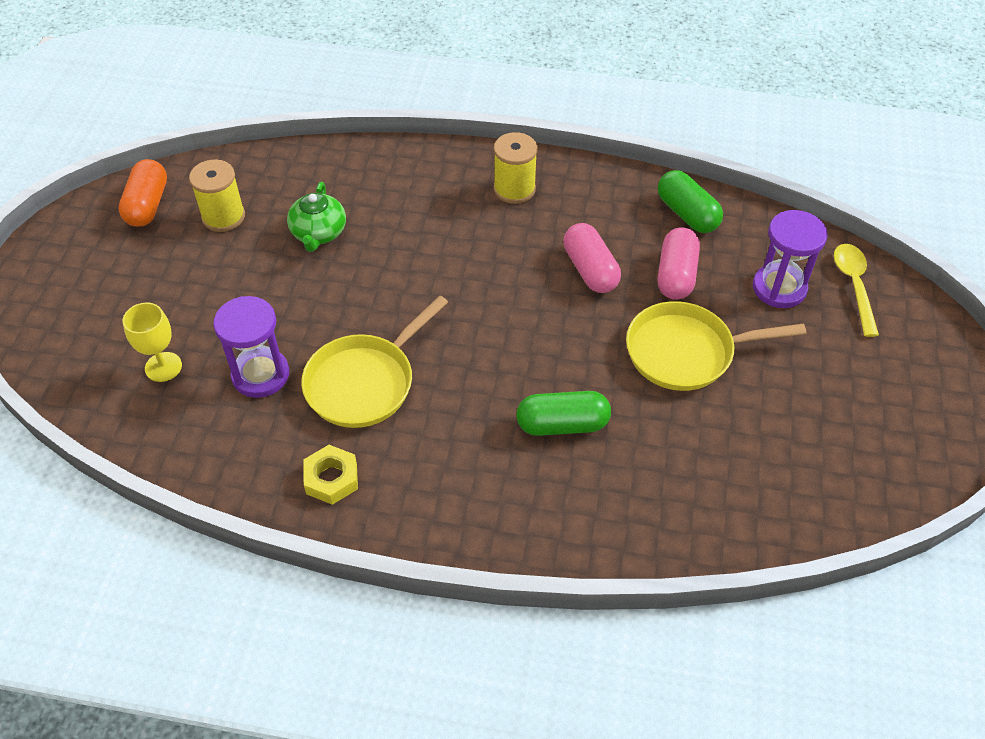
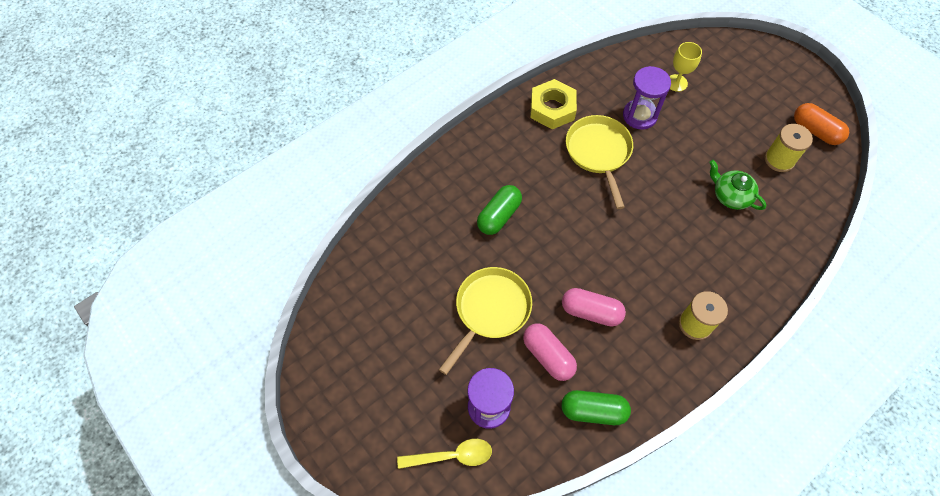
camera: 130 degrees right, 10 degrees up
yellow nut [303,445,358,505] -> yellow nut [530,79,577,129], size x1.53
yellow spoon [834,244,879,337] -> yellow spoon turned 45 degrees counterclockwise [397,439,492,469]

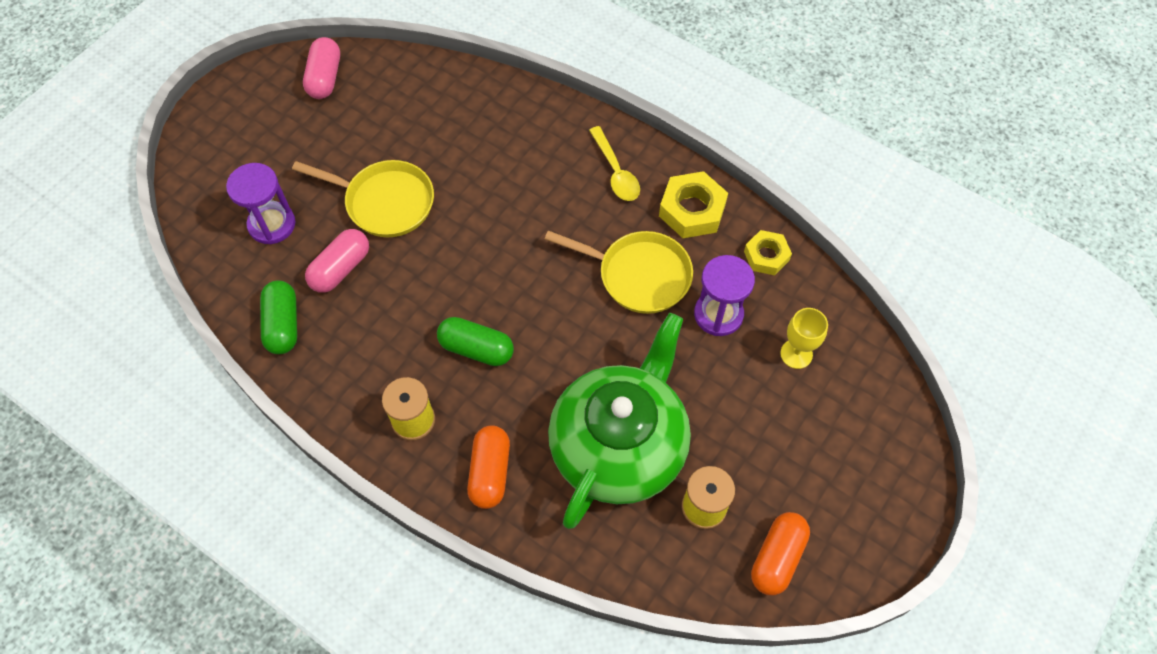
camera: 75 degrees right, 0 degrees up
yellow spoon [397,439,492,469] -> yellow spoon moved to [589,126,640,201]
green capsule [477,185,522,235] -> green capsule moved to [437,317,514,366]
pink capsule [562,288,626,326] -> pink capsule moved to [303,37,340,99]
yellow pan [566,115,633,209] -> yellow pan turned 45 degrees clockwise [545,231,693,314]
green teapot [709,160,766,210] -> green teapot [548,313,691,529], size x2.32
none -> orange capsule [467,425,510,509]
none -> yellow nut [744,230,792,275]

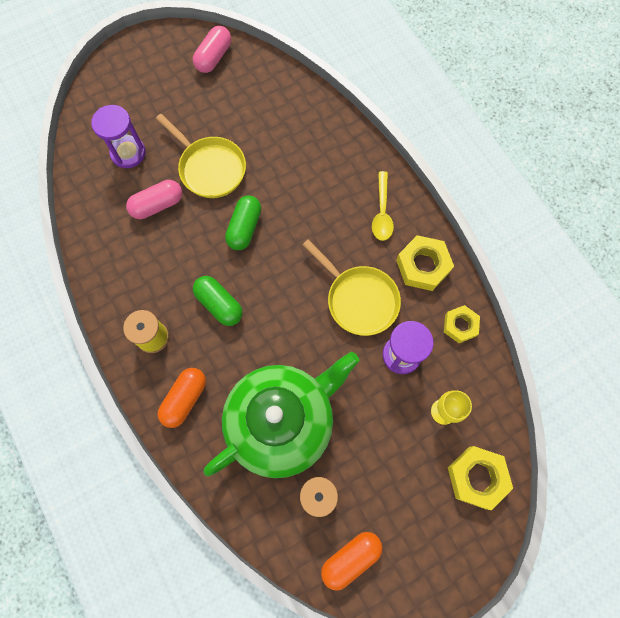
camera: 25 degrees right, 10 degrees up
green capsule [260,280,297,354] -> green capsule moved to [225,195,261,250]
none -> yellow nut [448,446,513,510]

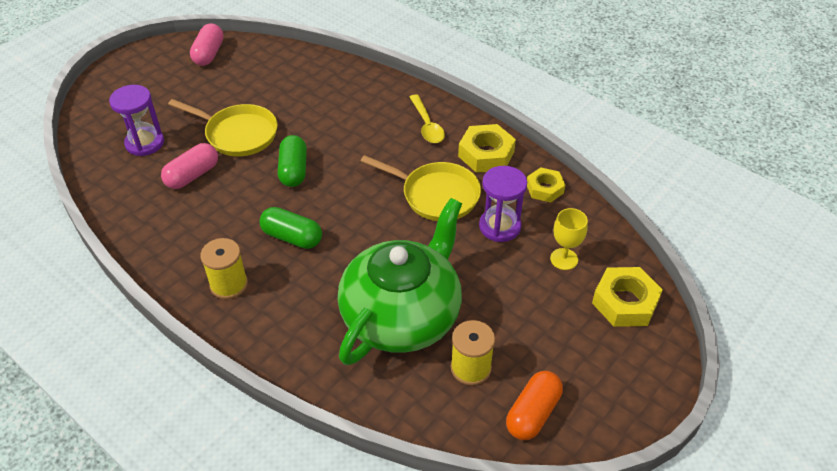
camera: 20 degrees left, 25 degrees down
orange capsule [158,368,206,428] -> none

